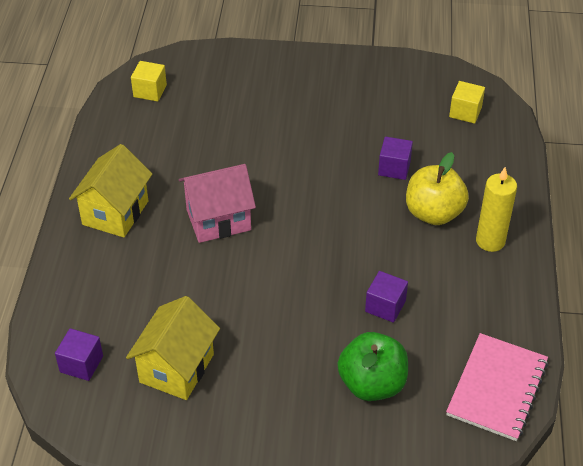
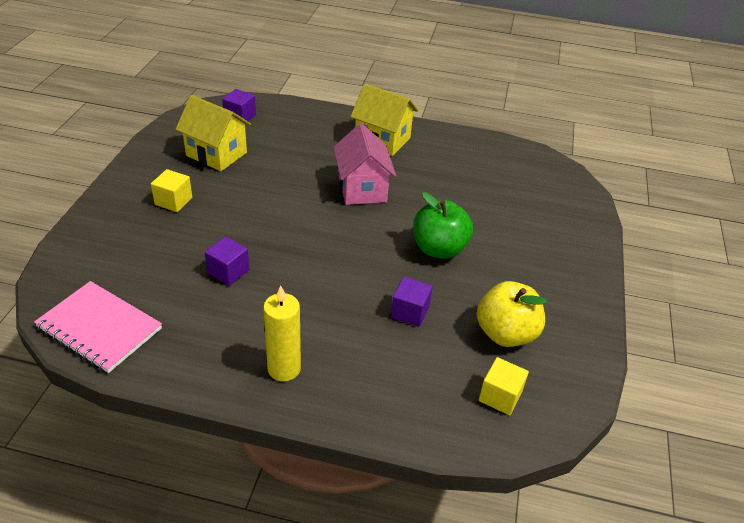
camera: 95 degrees right, 5 degrees down
yellow cube [131,61,167,101] -> yellow cube moved to [151,169,192,212]
green apple [338,332,408,401] -> green apple moved to [413,192,473,259]
yellow apple [406,152,469,225] -> yellow apple moved to [477,281,547,347]

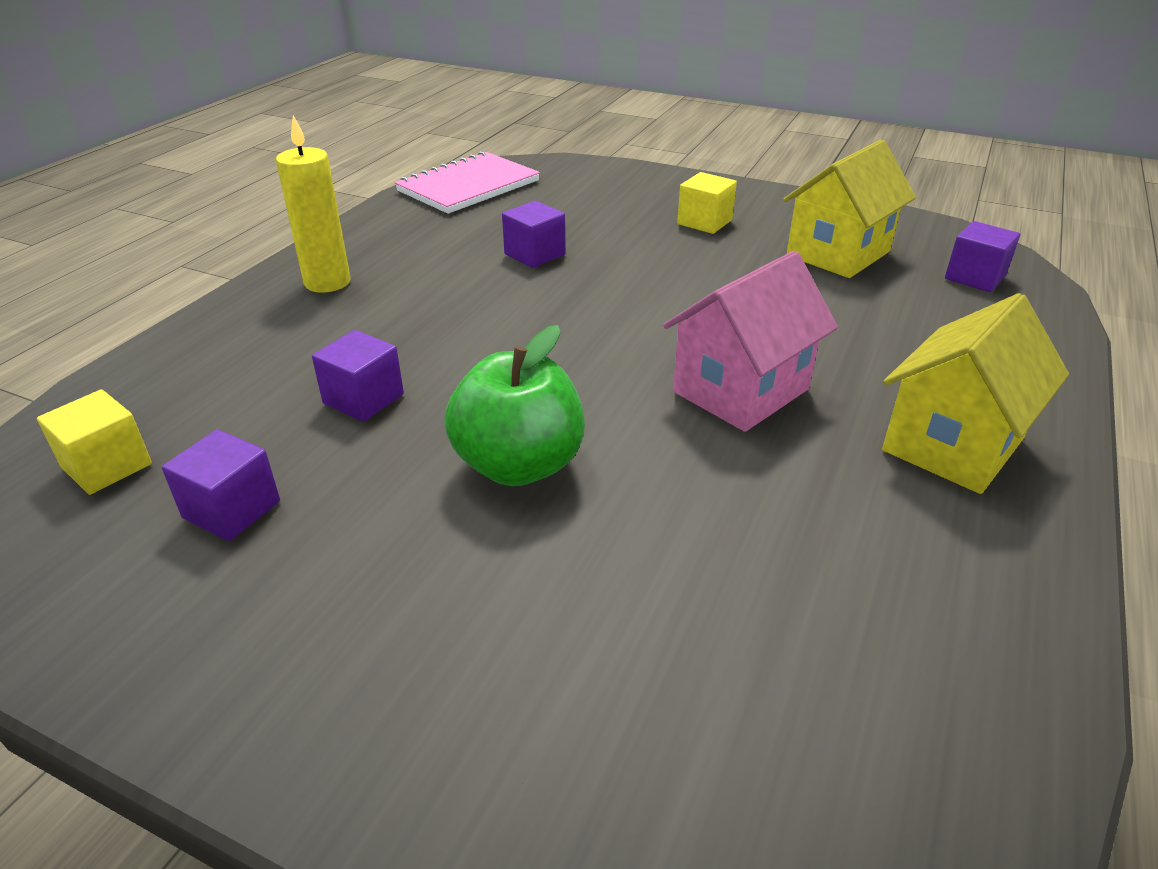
camera: 105 degrees right, 5 degrees down
pink house [333,123,396,205] -> pink house turned 45 degrees counterclockwise [663,251,838,432]
yellow apple [477,281,547,347] -> purple cube [162,429,280,541]

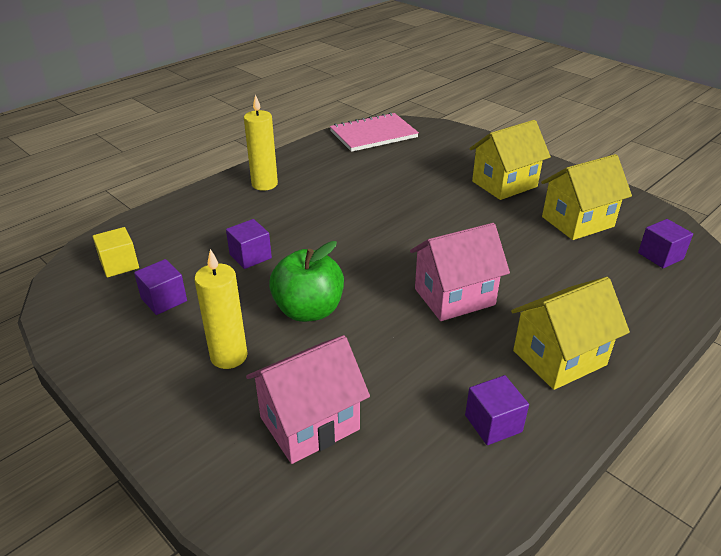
camera: 20 degrees right, 0 degrees up
purple cube [502,201,565,268] -> purple cube moved to [465,375,529,445]
yellow cube [677,172,737,234] -> yellow house [469,120,551,200]
none -> yellow candle [194,249,248,369]
none -> pink house [246,335,370,464]

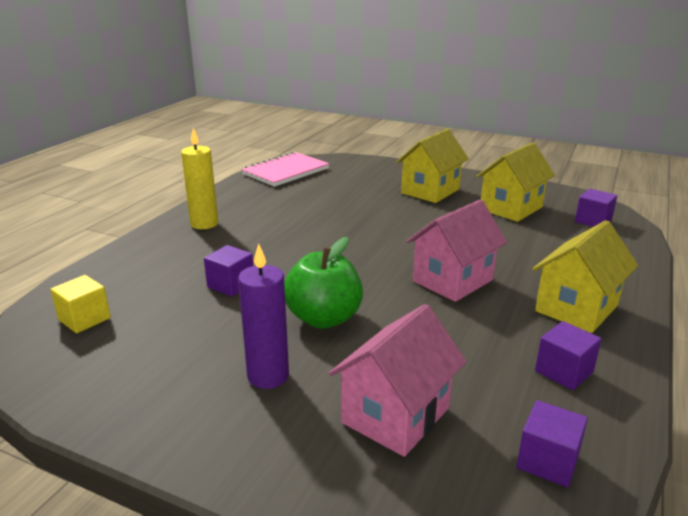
camera: 20 degrees left, 10 degrees down
purple cube [134,259,187,315] -> purple cube moved to [516,400,588,487]
yellow candle [194,249,248,369] -> purple candle [238,243,289,389]

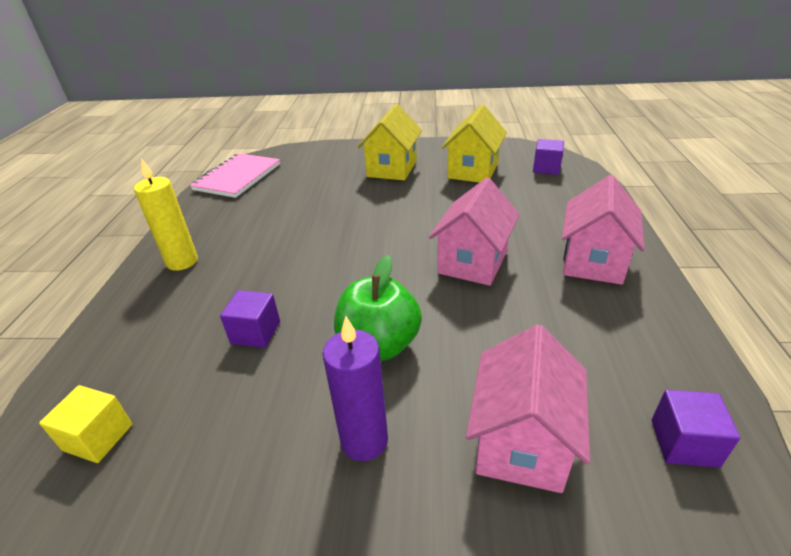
camera: 20 degrees left, 10 degrees up
yellow house [532,220,638,333] -> pink house [562,175,645,285]
purple cube [535,321,602,390] -> none

